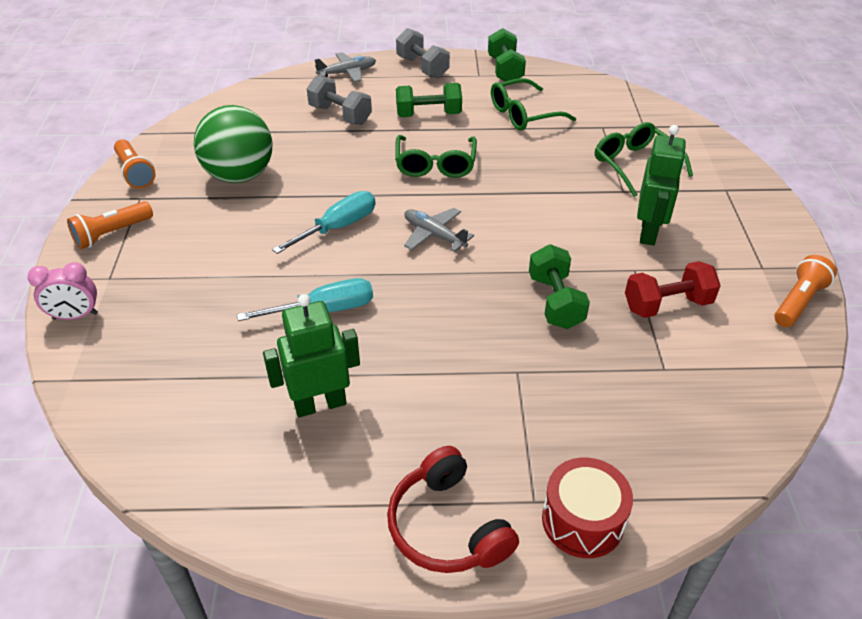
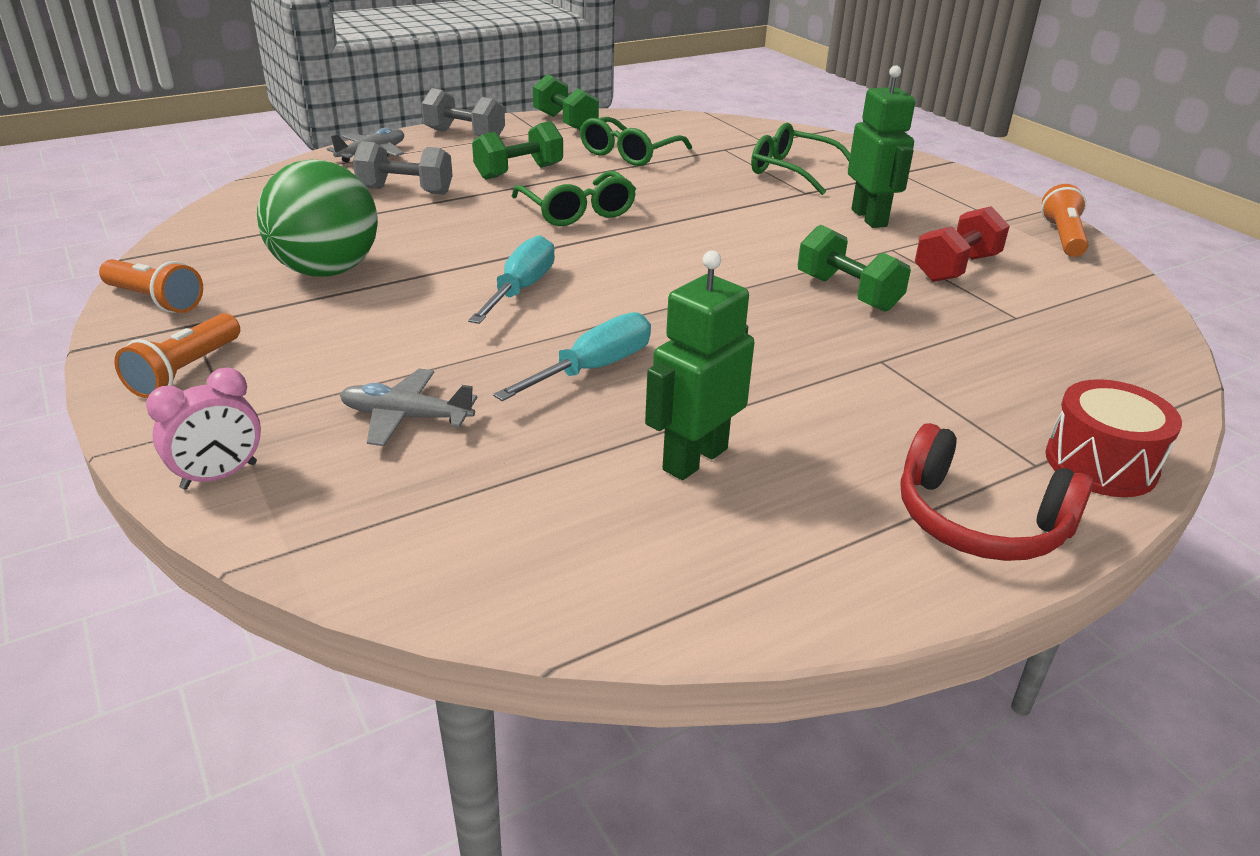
camera: 30 degrees left, 10 degrees down
grey plane [404,208,474,252] -> grey plane moved to [340,368,477,446]

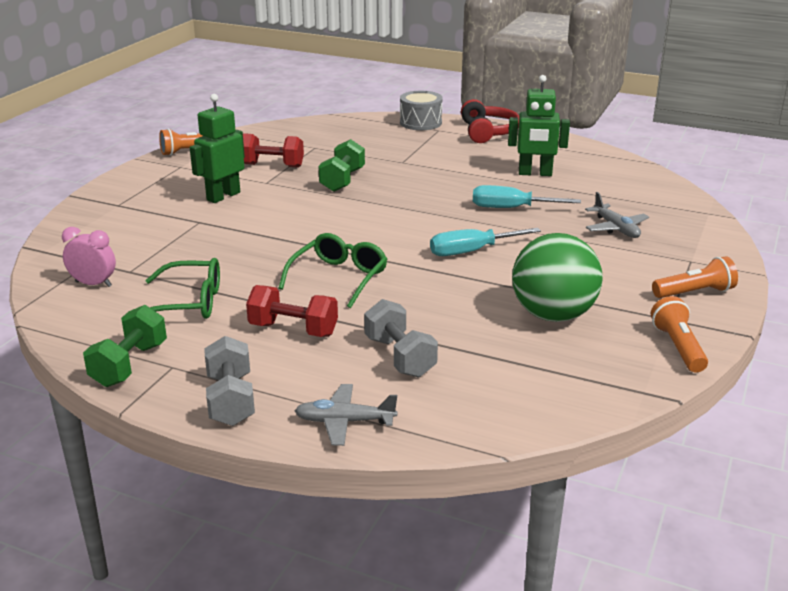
camera: 125 degrees left, 5 degrees down
pink clock [146,367,261,489] -> pink clock moved to [62,227,116,287]
green dumbbell [472,121,563,179] -> red dumbbell [246,285,338,337]
green glasses [751,123,850,195] -> none
red drum [1045,379,1182,497] -> grey drum [400,91,443,130]

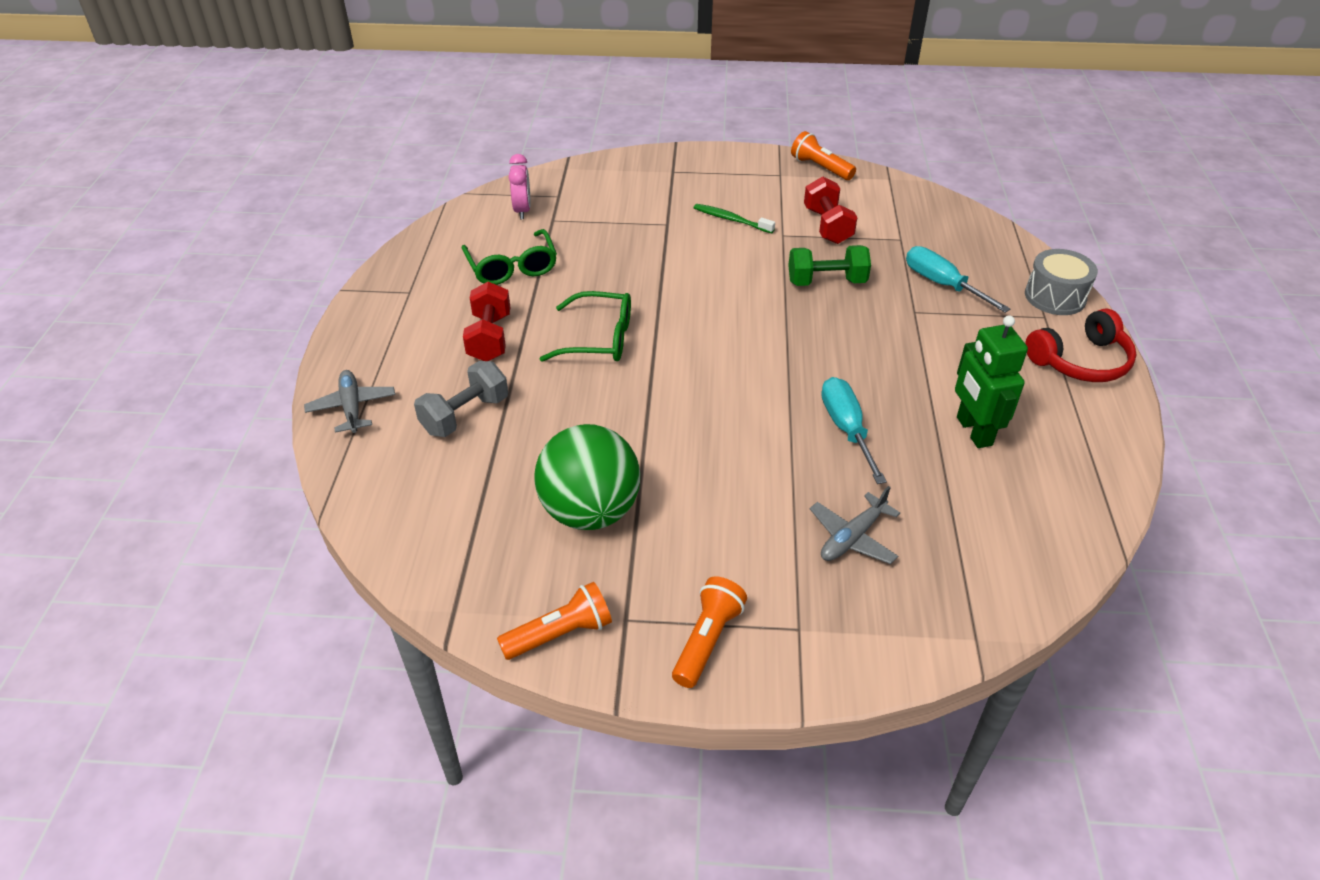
camera: 70 degrees right, 15 degrees up
green dumbbell [83,305,167,387] -> none
green robot [190,94,245,203] -> green toothbrush [694,204,775,233]
grey dumbbell [204,336,255,426] -> none
turquoise screwdriver [430,228,541,256] -> turquoise screwdriver moved to [906,246,1010,313]
orange flashlight [652,256,738,298] -> orange flashlight turned 120 degrees counterclockwise [672,577,747,688]

